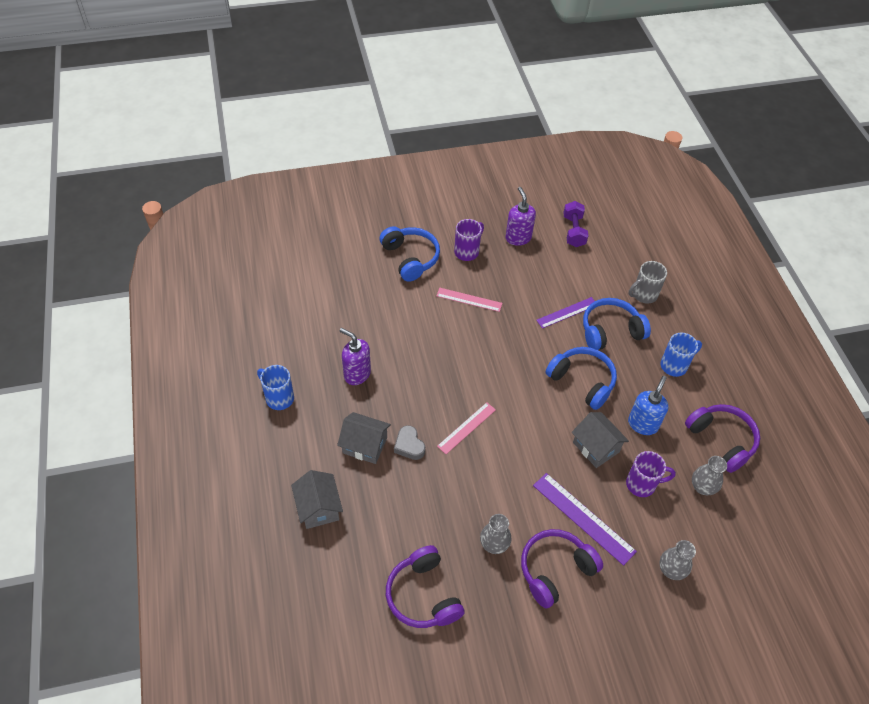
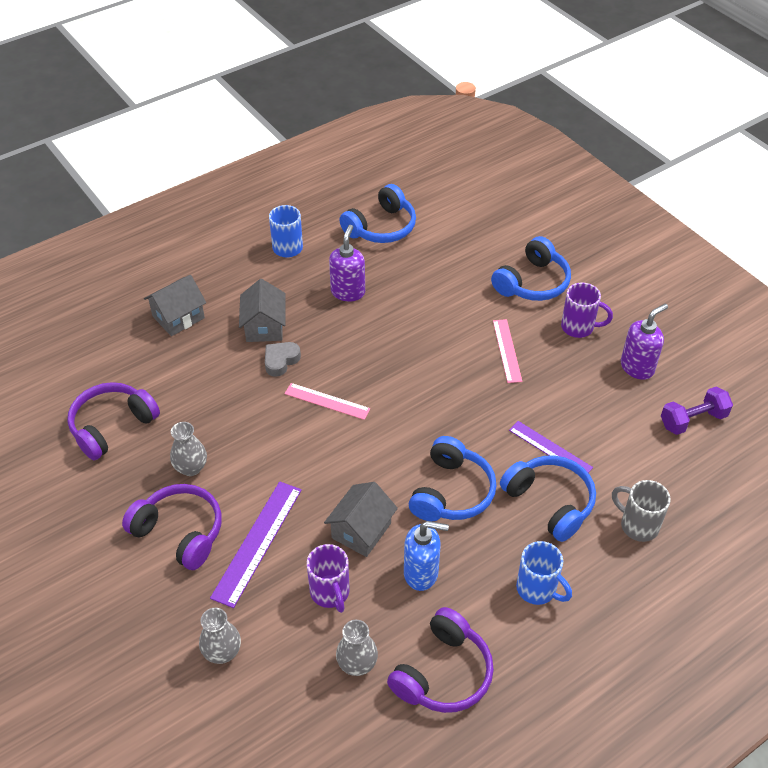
camera: 70 degrees right, 5 degrees down
none -> blue headphones [339,184,416,243]

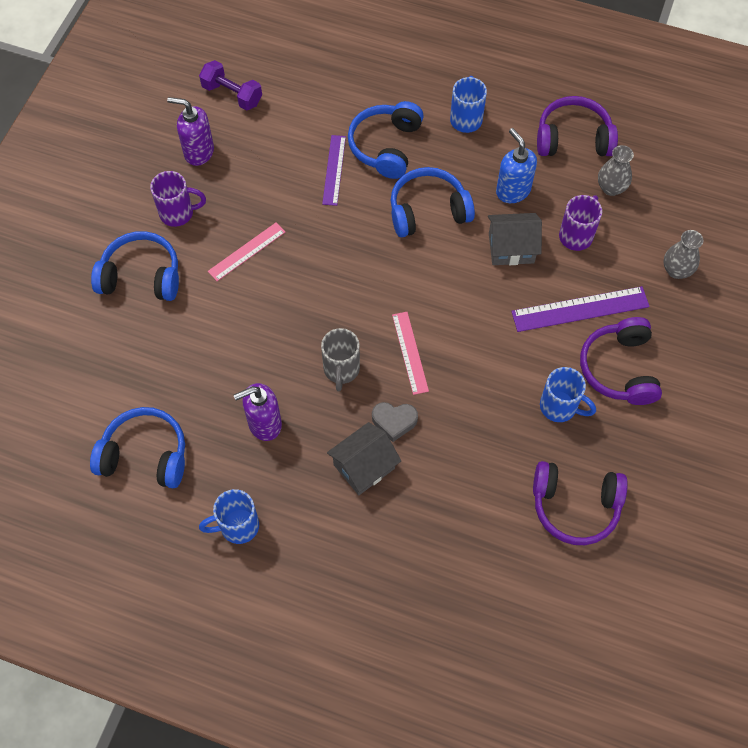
camera: 125 degrees left, 15 degrees up
grey house [144,275,206,336] -> none
grey vase [170,422,207,476] -> blue mug [540,367,596,422]
purple mug [561,283,613,338] -> purple mug turned 105 degrees clockwise [150,171,206,227]
grey mug [612,480,671,542] -> grey mug moved to [321,328,360,391]

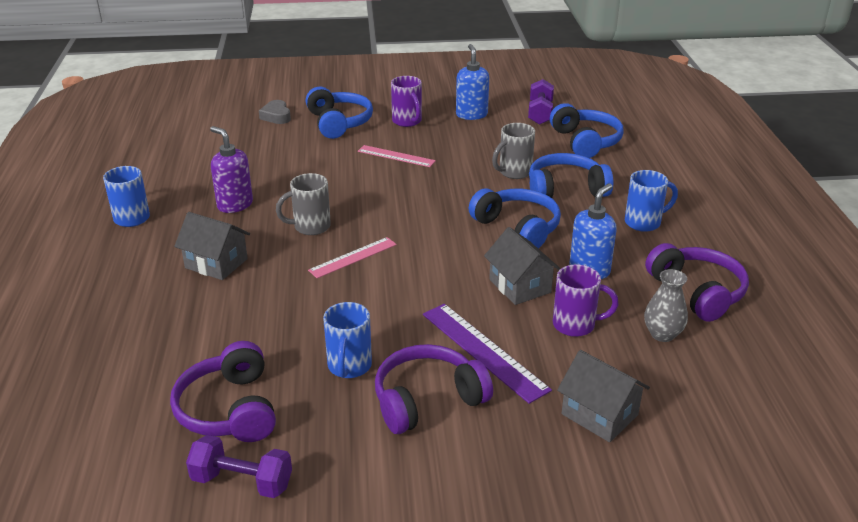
camera: 65 degrees right, 30 degrees down
blue headphones [90,407,185,488] -> blue headphones moved to [550,103,624,158]
purple soap dispenser [167,97,214,166] -> blue soap dispenser [456,44,489,120]
purple ruler [322,135,346,206] -> grey mug [492,123,535,179]
grey heart [372,402,418,442] -> grey heart moved to [259,100,291,124]
grey vase [663,230,703,279] -> grey house [557,350,650,442]
none -> purple dumbbell [186,435,292,498]

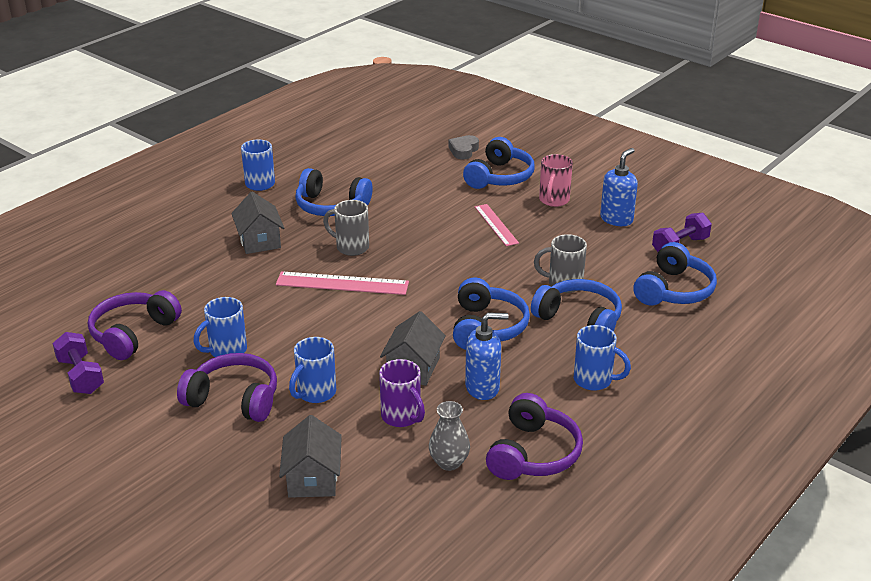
camera: 45 degrees right, 0 degrees up
purple soap dispenser [210,126,253,213] -> blue headphones [295,168,373,216]
pink ruler [308,237,397,278] -> pink ruler [276,271,409,295], size x1.52
purple mug [391,76,422,127] -> pink mug [539,154,573,207]
purple ruler [423,304,552,404] -> blue mug [289,337,336,403]

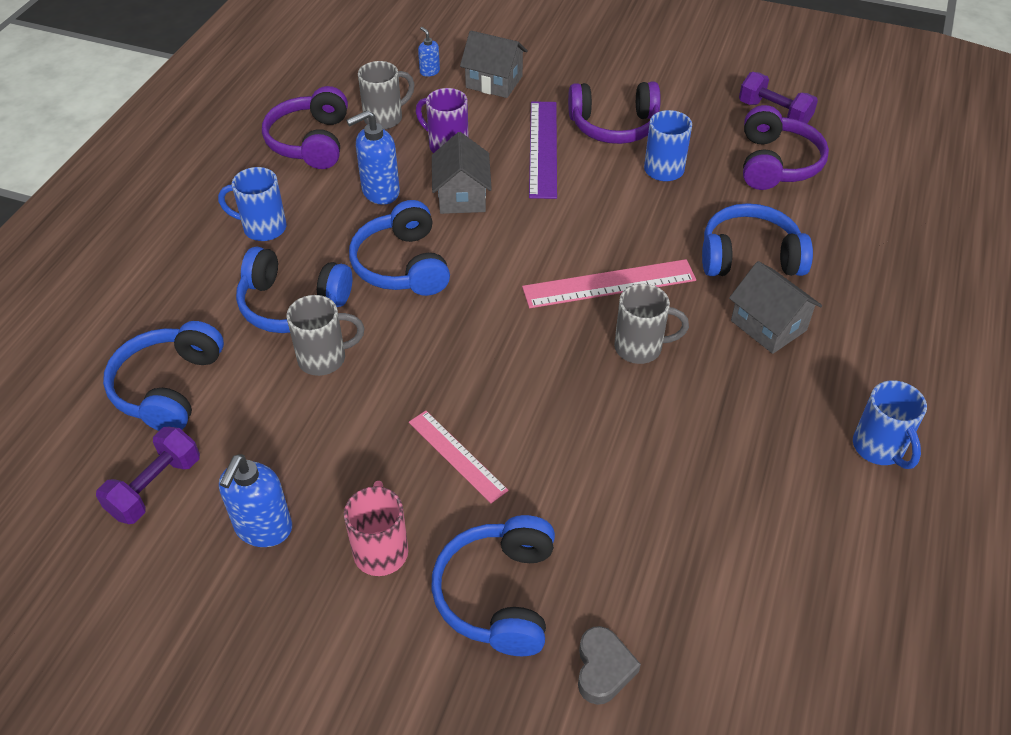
camera: 160 degrees right, 15 degrees up
grey house [279,415,342,498] -> grey house turned 45 degrees counterclockwise [460,30,528,98]
blue mug [289,337,336,403] -> purple ruler [529,101,557,199]
blue headphones [295,168,373,216] -> blue headphones moved to [702,203,813,276]
grey vase [429,401,470,471] -> grey mug [358,61,415,129]
none -> blue soap dispenser [418,27,440,77]

